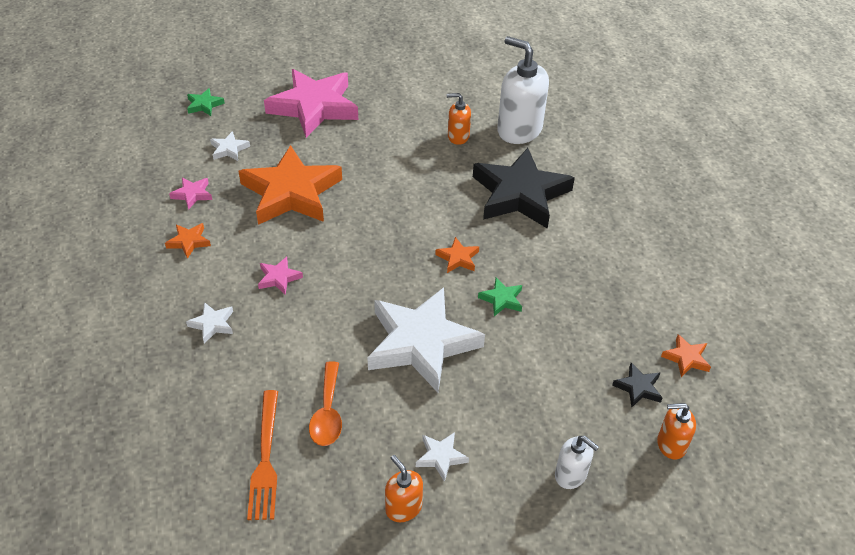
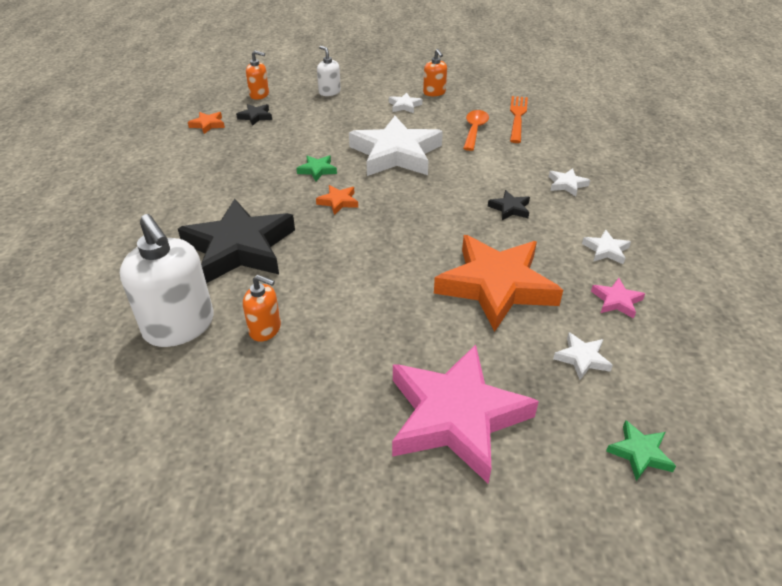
camera: 165 degrees left, 5 degrees down
orange star [165,223,211,259] -> white star [582,230,631,264]
pink star [258,257,303,295] -> black star [488,190,530,220]

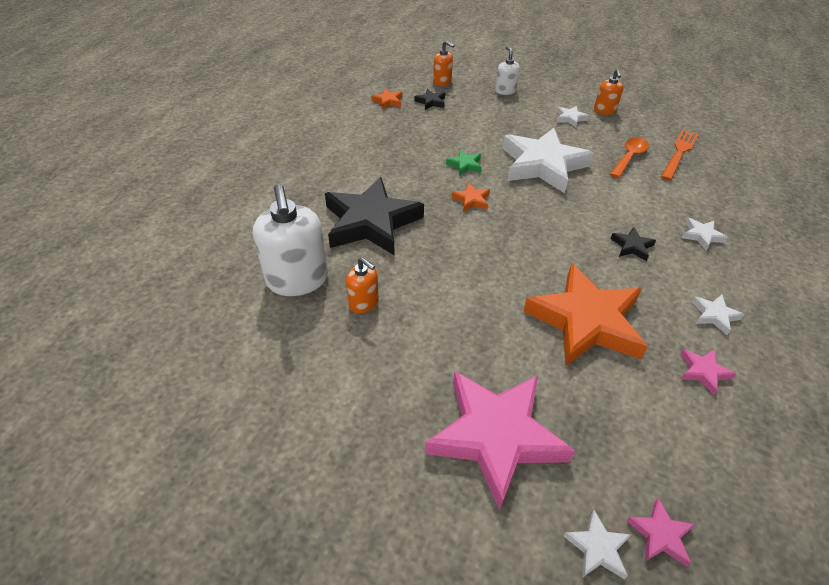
camera: 20 degrees right, 5 degrees up
white star [553,332,613,380] -> white star moved to [564,510,631,579]
green star [606,420,676,481] -> pink star [627,498,696,567]

